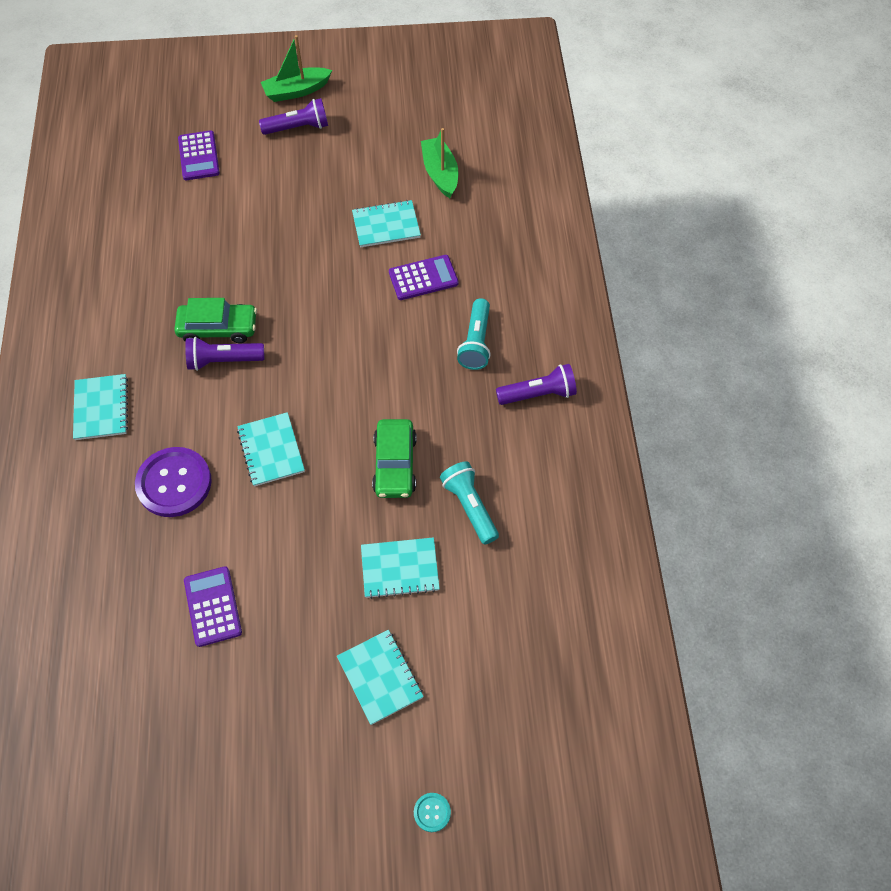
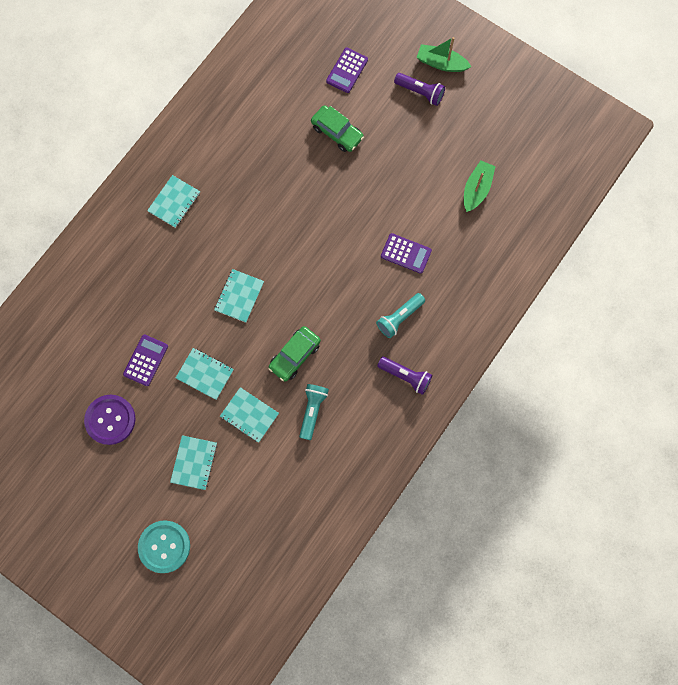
camera: 40 degrees right, 15 degrees up
purple button [135,447,212,517] -> purple button moved to [84,395,136,445]
green car [174,298,257,343] -> green car moved to [311,105,364,152]
purple flashlight [185,337,264,371] -> none
turquoise notebook [352,200,421,247] -> turquoise notebook moved to [176,348,234,400]
turquoise button [414,793,451,832] -> turquoise button [138,520,190,573], size x2.33

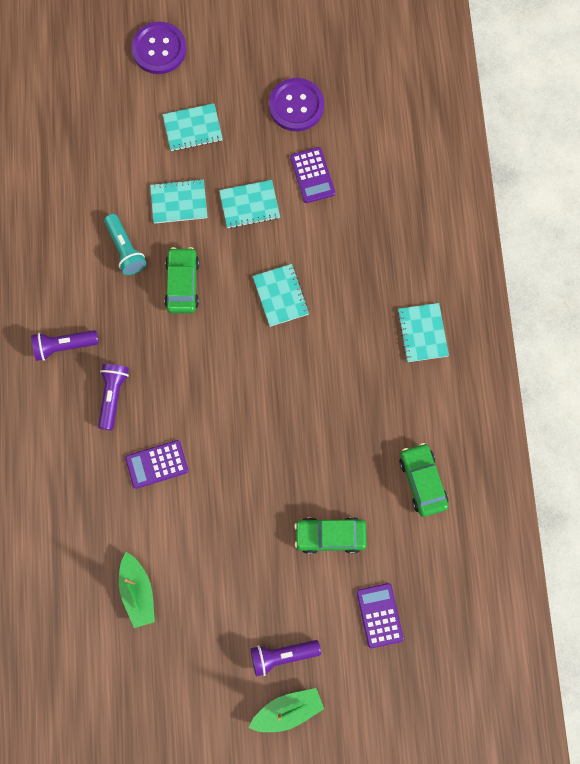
camera: 140 degrees right, 0 degrees up
turquoise button [138,520,190,573] -> purple button [131,22,187,74]
turquoise notebook [170,435,217,490] -> turquoise notebook turned 75 degrees counterclockwise [162,103,223,151]
turquoise flashlight [376,293,425,338] -> purple flashlight [98,364,129,430]
none -> green car [399,443,448,517]

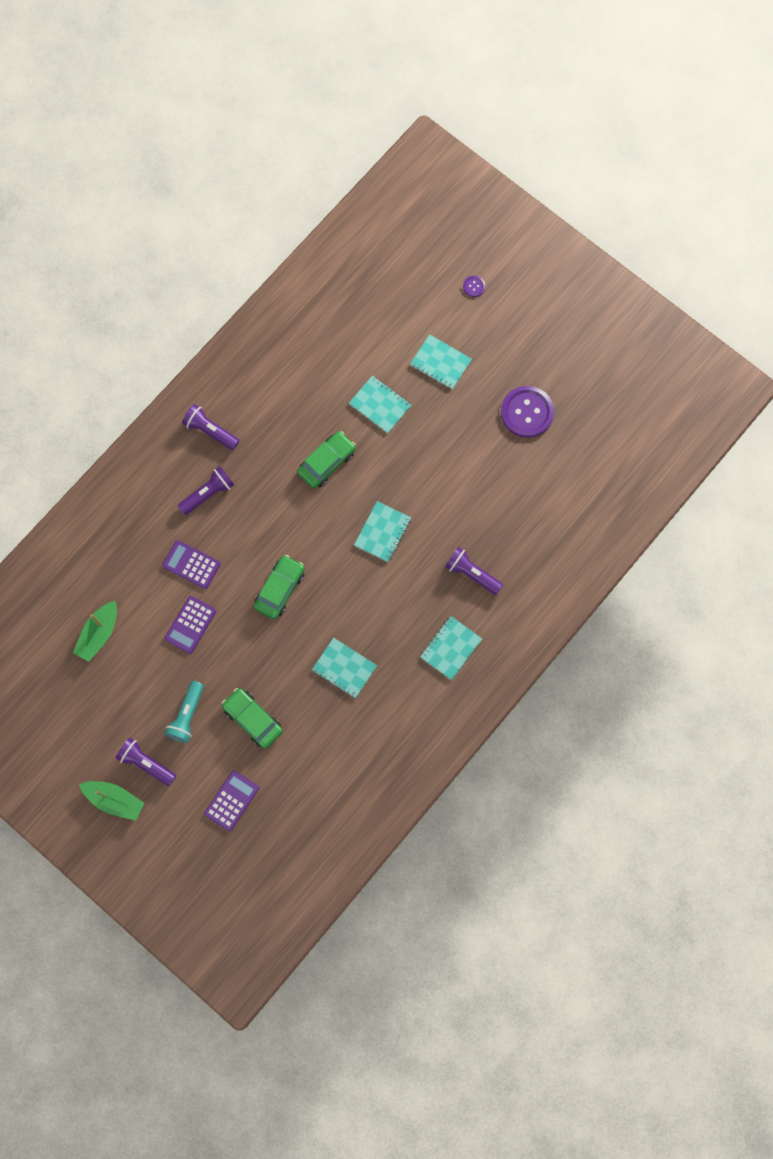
camera: 45 degrees right, 0 degrees up
turquoise flashlight [104,214,147,275] -> turquoise flashlight moved to [165,681,204,743]
purple button [131,22,187,74] -> purple button [463,276,485,297], size x0.43
turquoise notebook [219,180,280,229] -> turquoise notebook moved to [312,638,377,698]
purple calculator [290,147,335,203] -> purple calculator moved to [165,596,216,654]
green car [399,443,448,517] -> green car moved to [254,555,305,619]
none -> purple flashlight [445,547,503,595]

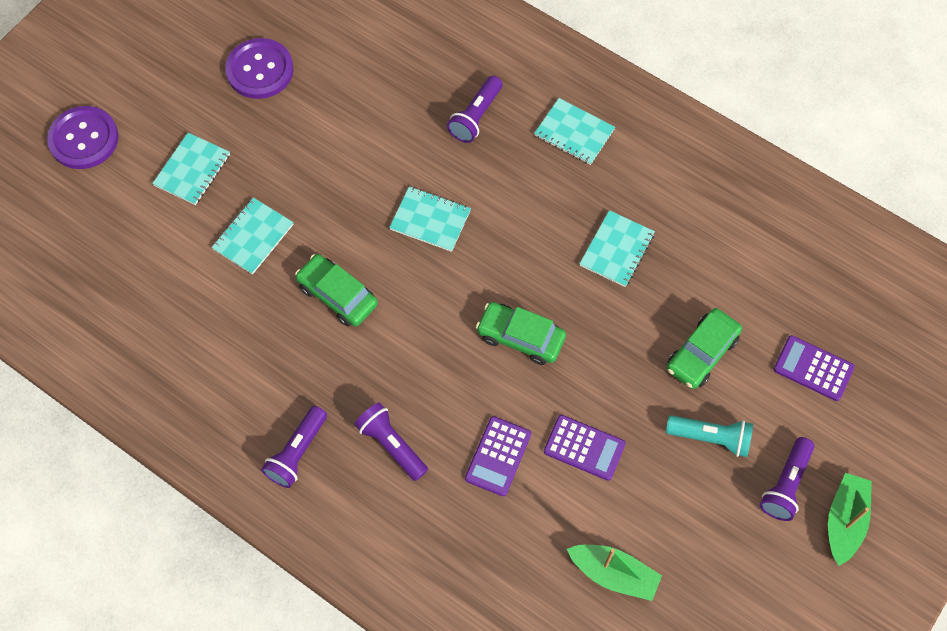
camera: 95 degrees left, 10 degrees down
purple button [463,276,485,297] -> purple button [47,106,119,169], size x2.33

